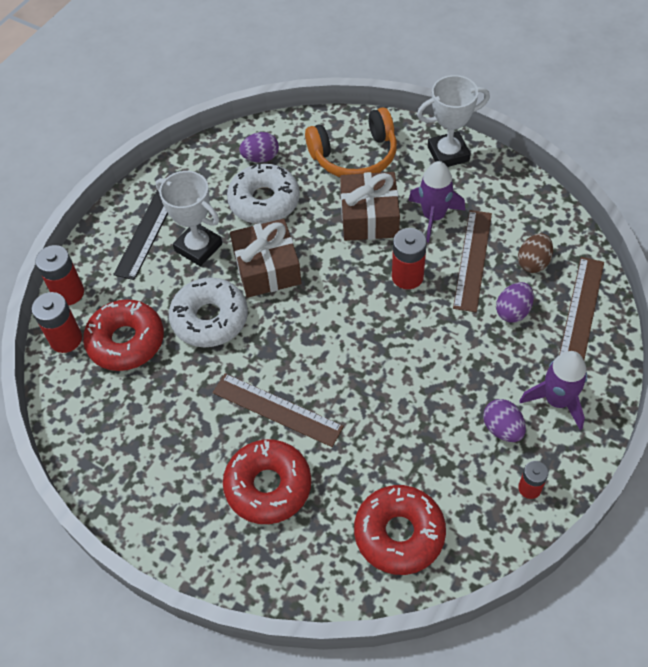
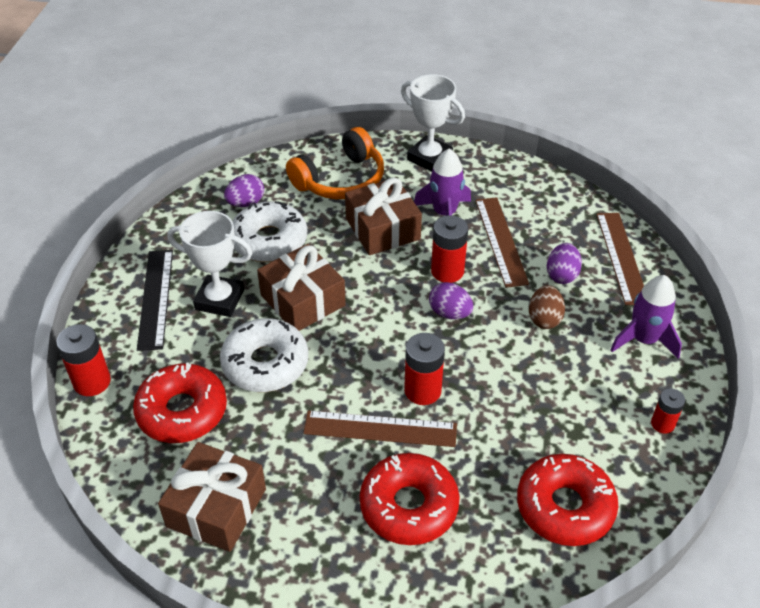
camera: 25 degrees left, 10 degrees down
red battery [32,292,82,353] -> red battery moved to [404,333,445,405]
white trophy [417,75,490,167] -> white trophy turned 75 degrees clockwise [401,74,465,172]
purple egg [483,399,526,442] -> purple egg moved to [429,282,473,319]
brown egg [518,233,553,273] -> brown egg moved to [529,285,565,329]
none -> brown gift [158,442,266,552]

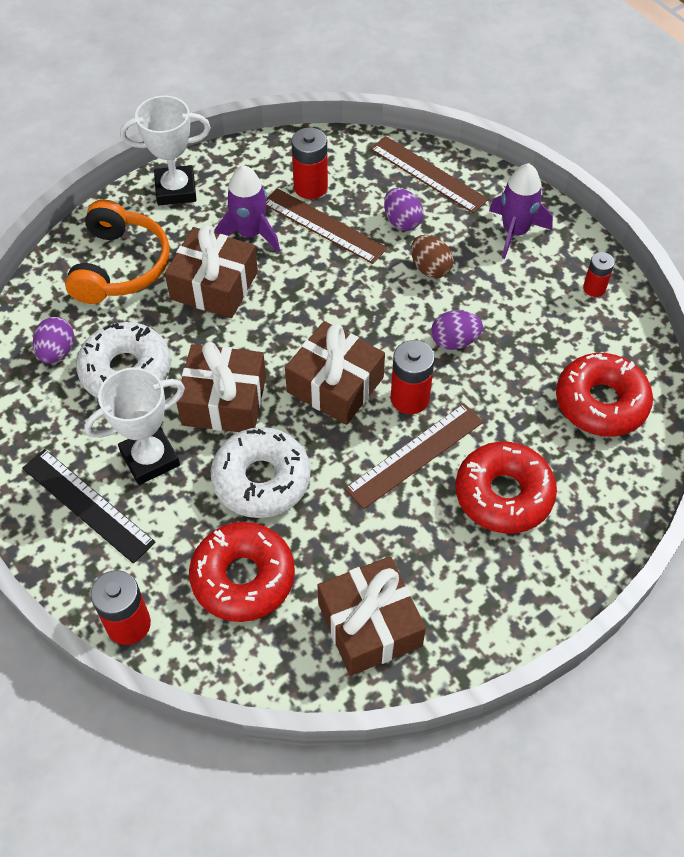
camera: 45 degrees left, 10 degrees up
purple egg [429,282,473,319] -> purple egg moved to [431,310,483,350]
red battery [431,215,468,283] -> red battery moved to [291,128,328,199]
none -> brown gift [285,321,385,425]

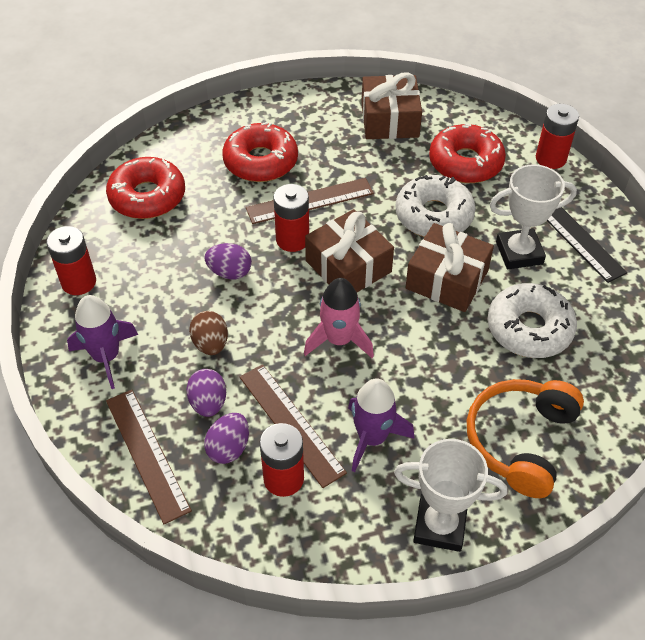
camera: 160 degrees left, 5 degrees down
purple egg [33,317,74,364] -> purple egg moved to [204,413,249,464]
brown gift [165,226,258,318] -> none
red battery [583,252,615,297] -> red battery [46,226,96,295], size x1.61
none -> pink rocket [304,278,374,358]

